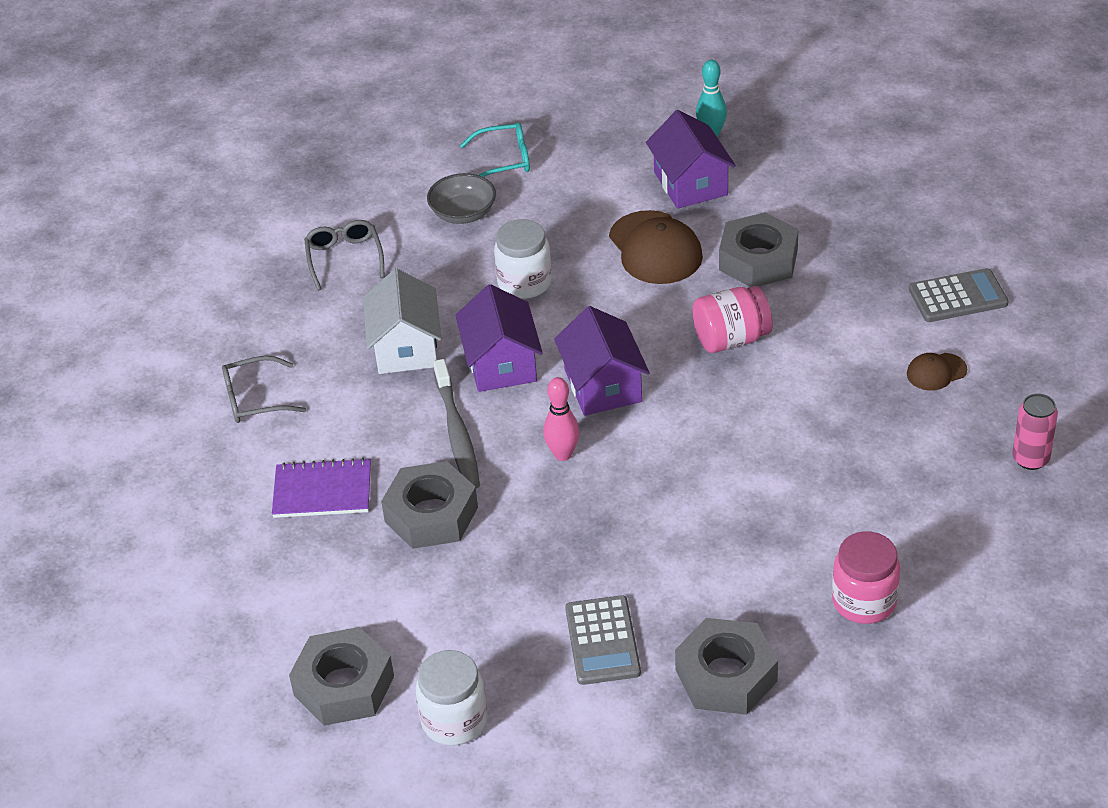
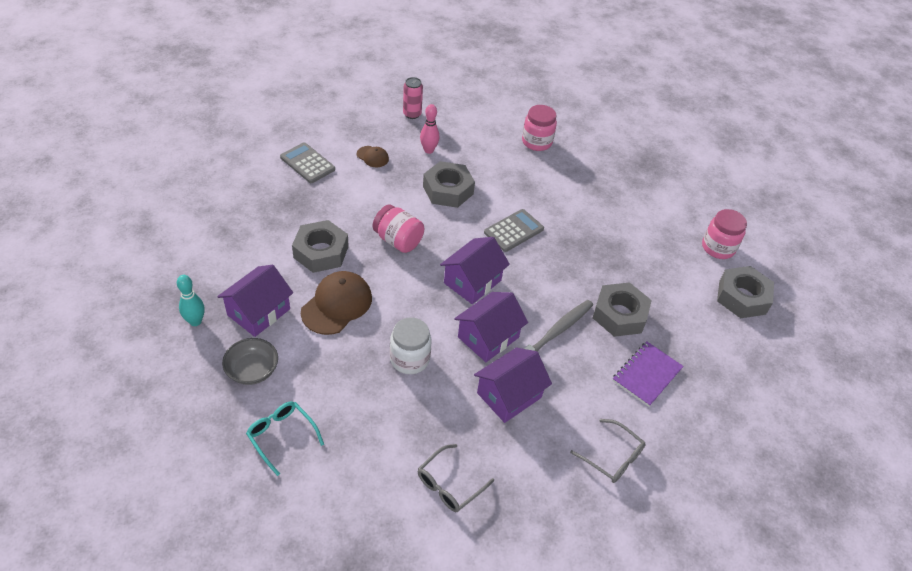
camera: 130 degrees left, 5 degrees up
purple notebook [272,458,371,518] -> purple notebook turned 75 degrees clockwise [612,342,684,407]
white house [363,269,441,374] -> purple house [474,347,552,423]
white jar [416,650,488,746] -> pink jar [702,209,747,259]
grey bowl [427,173,496,224] -> grey bowl moved to [222,338,278,385]
pink bowling pin [543,377,580,461] -> pink bowling pin moved to [420,104,439,154]
grey calculator [565,595,641,685] -> grey calculator moved to [484,209,544,252]
grey nut [675,618,778,715] -> grey nut moved to [423,161,475,208]

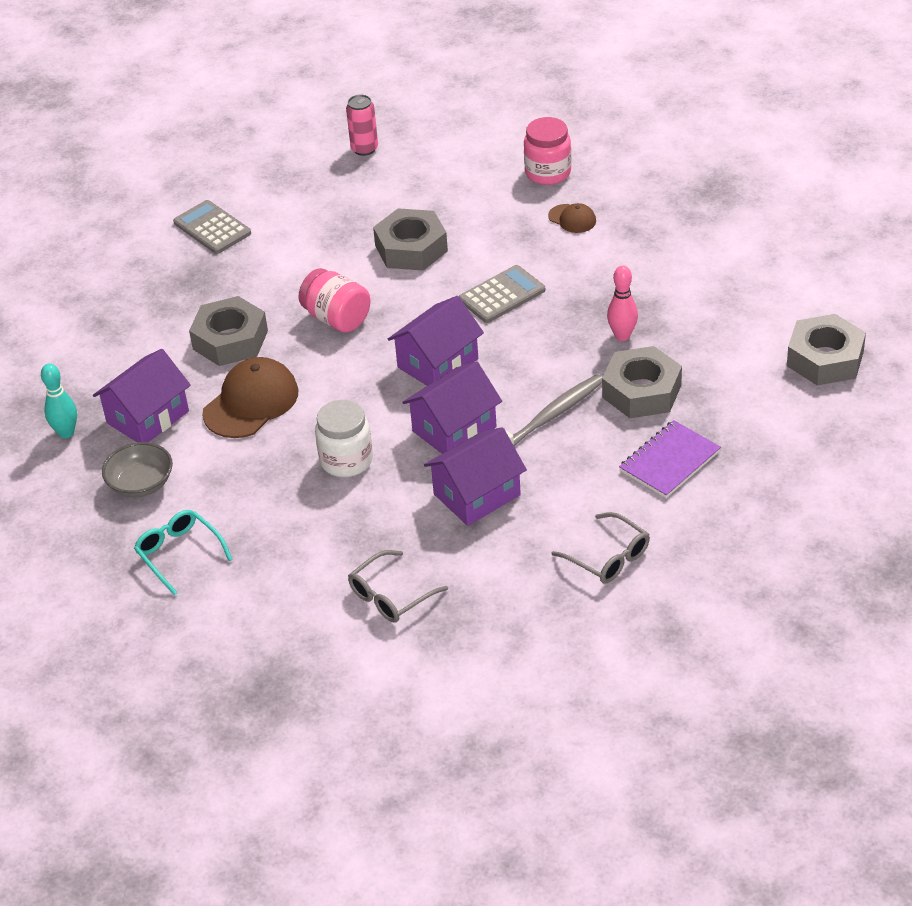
camera: 10 degrees right, 5 degrees down
brown cap [357,146,389,167] -> brown cap moved to [548,203,596,233]
pink bowling pin [420,104,439,154] -> pink bowling pin moved to [607,265,638,341]
pink jar [702,209,747,259] -> none

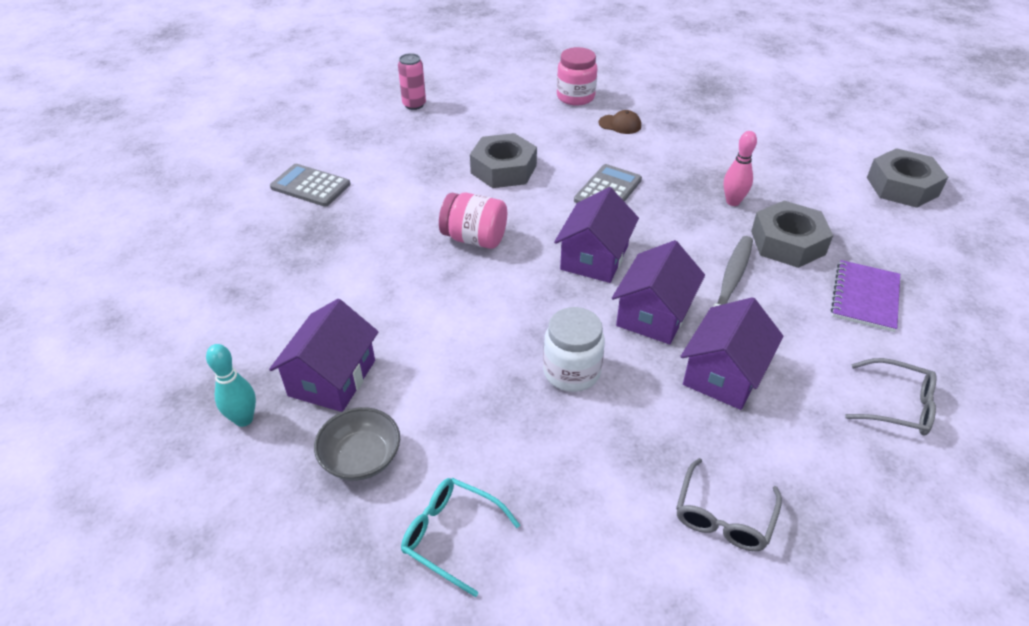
camera: 25 degrees left, 0 degrees up
grey nut [189,296,268,366] -> none
brown cap [202,357,298,438] -> none

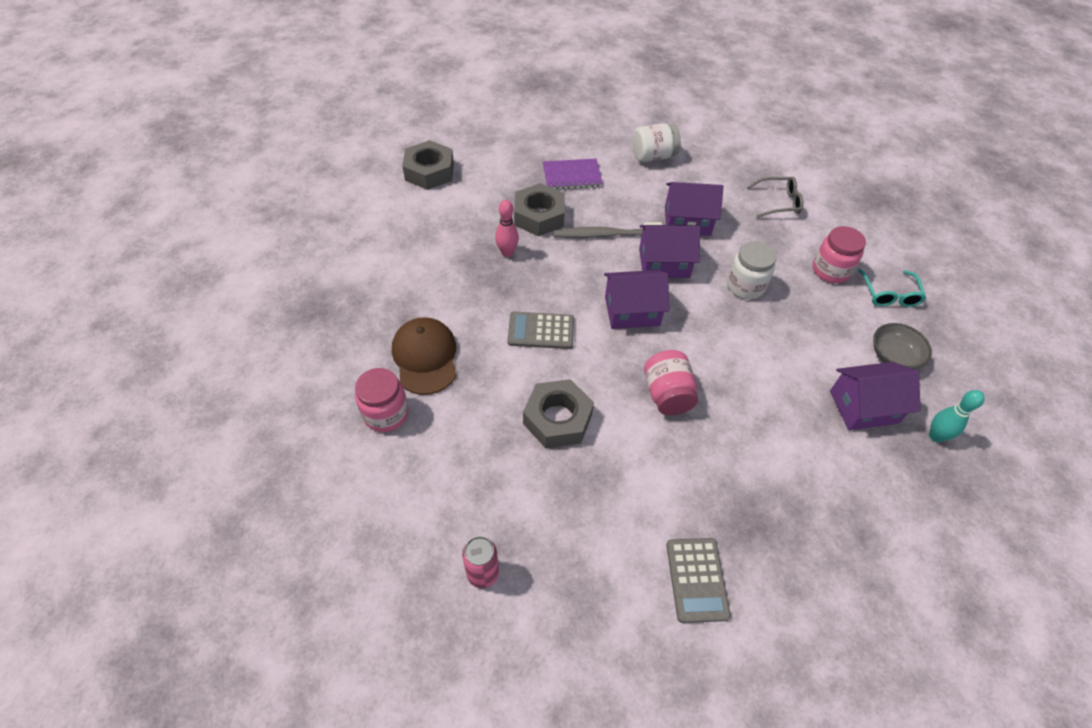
camera: 120 degrees left, 10 degrees up
brown cap [599,110,641,134] -> brown cap [392,317,456,395], size x1.94
grey glasses [845,358,937,436] -> white jar [633,123,681,162]
none -> pink jar [813,226,866,283]

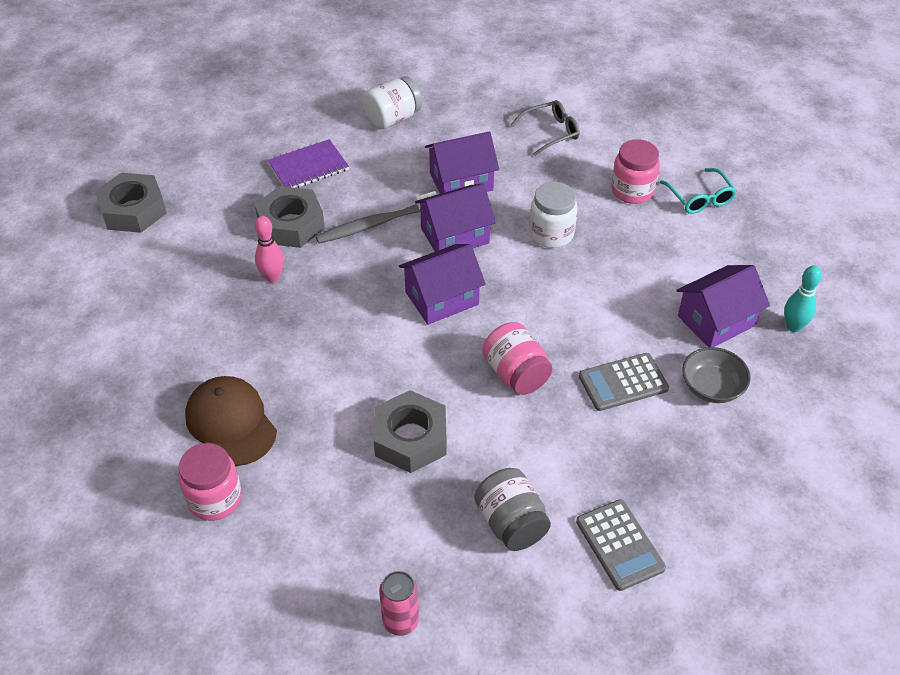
camera: 20 degrees left, 5 degrees down
grey calculator [507,312,574,349] -> grey calculator moved to [579,353,669,411]
grey bowl [873,323,932,369] -> grey bowl moved to [682,347,751,403]
none -> grey jar [474,468,551,551]

